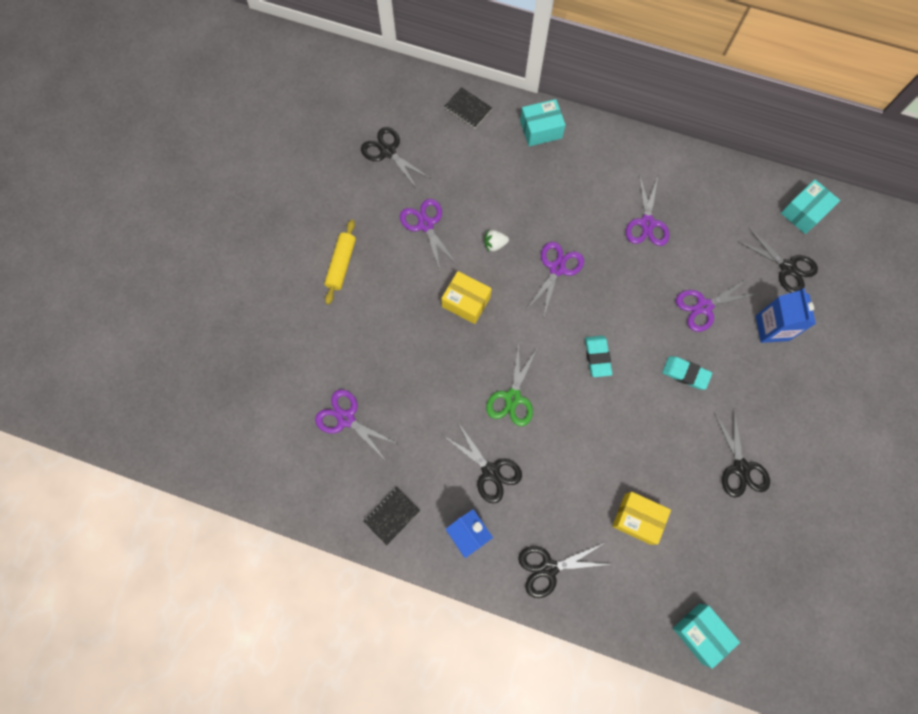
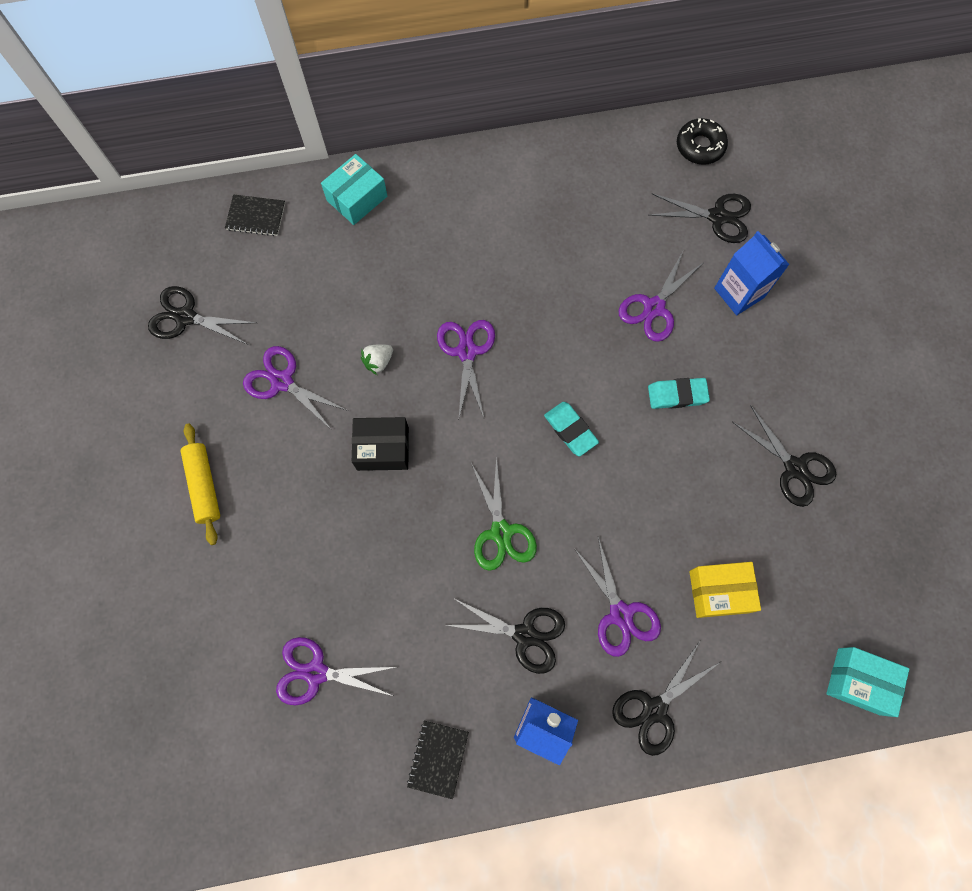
camera: 30 degrees left, 0 degrees up
yellow box [441,271,492,324] -> black box [352,417,409,471]
purple scissors [626,174,669,246] -> purple scissors moved to [573,537,661,657]
turquoise box [781,179,840,234] -> black donut [677,118,728,165]

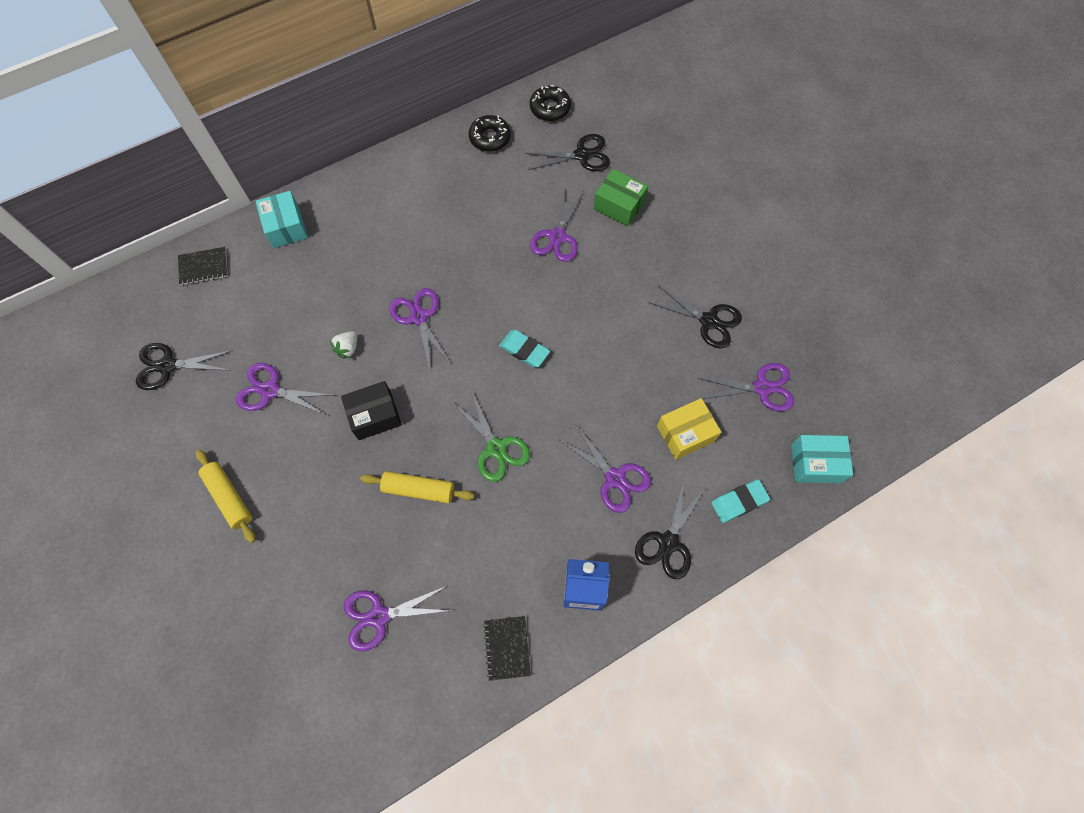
camera: 20 degrees left, 5 degrees down
turquoise box [321,154,387,225] -> turquoise box turned 45 degrees counterclockwise [256,191,308,248]
black scissors [447,598,565,674] -> none
turquoise eraser [648,378,710,409] -> turquoise eraser moved to [711,479,770,523]
blue carton [714,231,790,315] -> green box [594,169,648,227]
none -> yellow rolling pin [360,471,474,503]
none -> black donut [469,115,511,152]
none -> purple scissors [698,363,794,411]

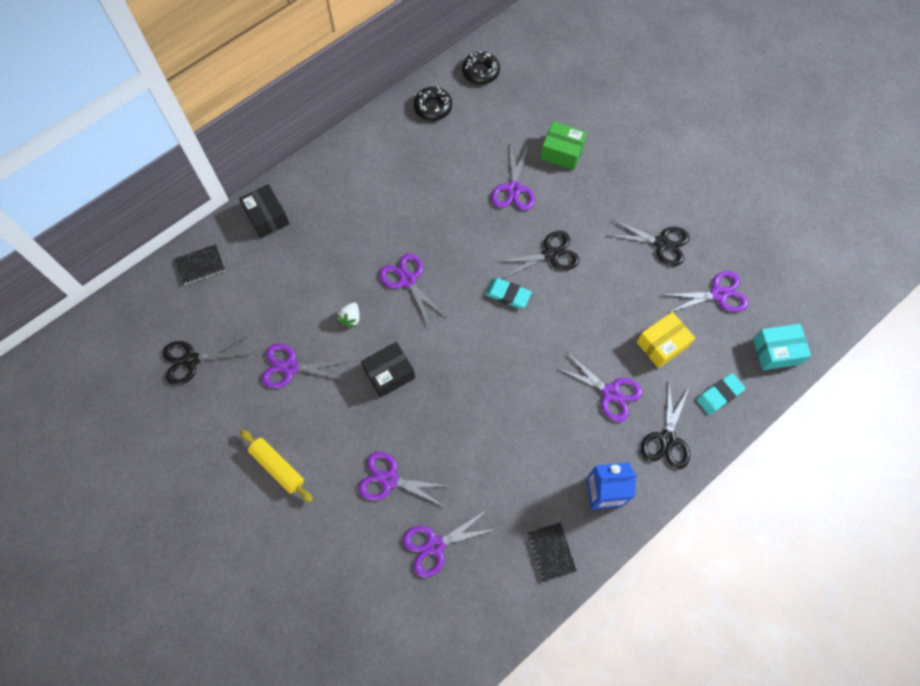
camera: 10 degrees left, 0 degrees up
turquoise box [256,191,308,248] -> black box [239,184,290,238]
yellow rolling pin [360,471,474,503] -> none
green scissors [453,392,530,482] -> none
black scissors [525,134,610,171] -> black scissors moved to [497,231,580,279]
none -> purple scissors [358,451,452,507]

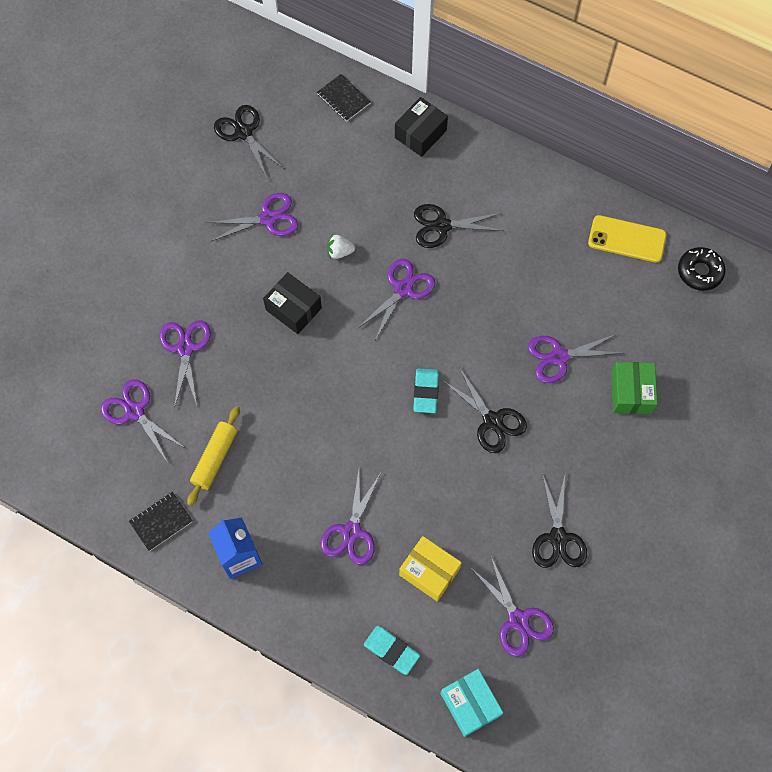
camera: 70 degrees right, 0 degrees up
yellow rolling pin [240,430,313,502] -> yellow rolling pin moved to [187,406,240,506]
purple scissors [262,344,350,388] -> purple scissors turned 90 degrees clockwise [206,193,298,241]
black donut [414,87,452,121] -> yellow phone [588,215,667,263]
black scissors [641,384,690,469] -> black scissors moved to [414,204,504,248]

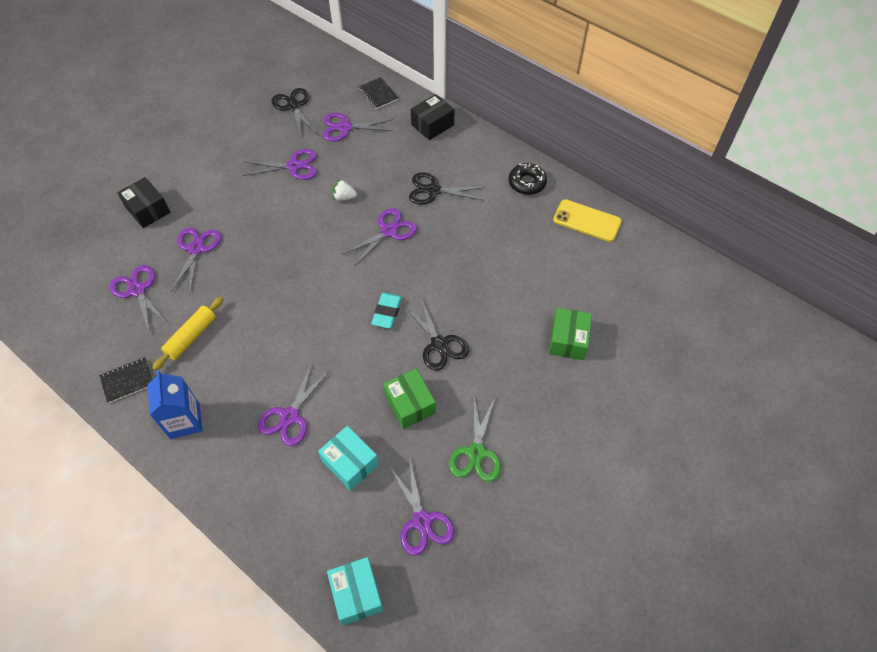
camera: 10 degrees right, 10 degrees down
black box [263,272,322,334] -> black box moved to [117,177,170,228]
turquoise eraser [364,626,420,675] -> none
yellow box [399,536,462,601] -> turquoise box [318,426,379,491]
purple scissors [528,334,622,383] -> purple scissors moved to [323,113,394,141]
black scissors [532,473,587,568] -> green scissors [449,396,501,482]
black donut [678,247,726,291] -> black donut moved to [509,163,547,195]
none -> green box [383,369,436,429]

